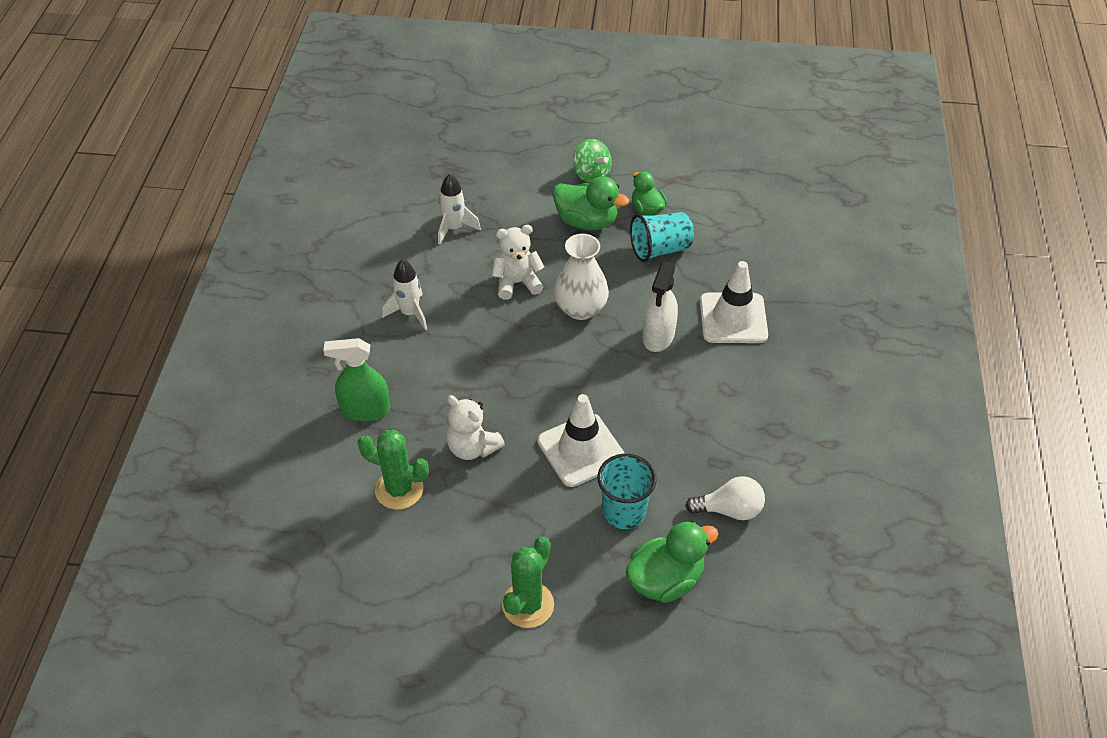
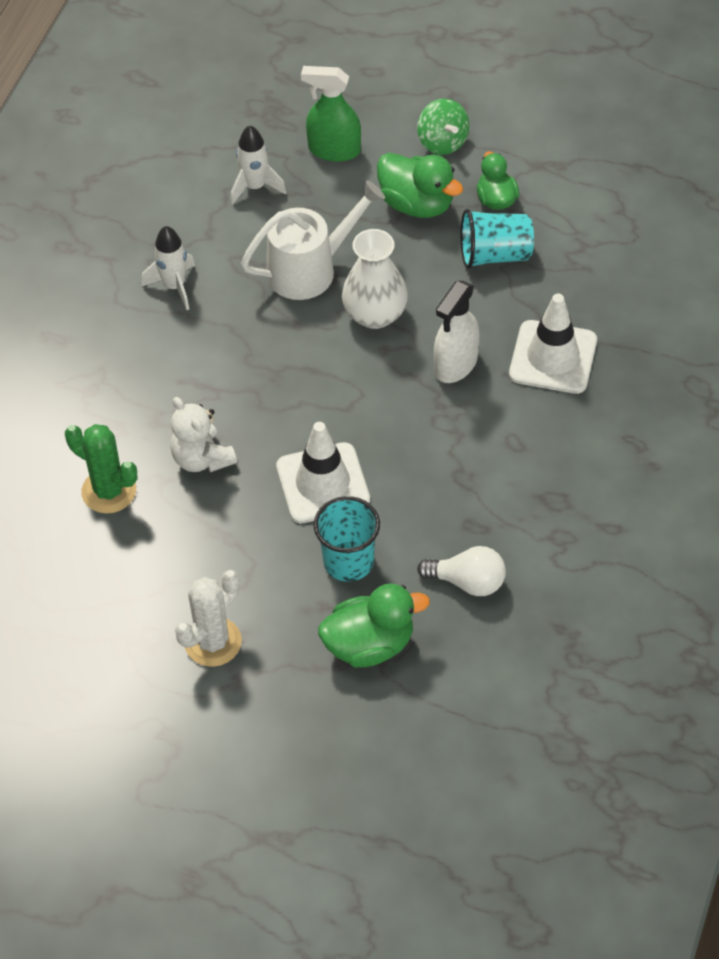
camera: 15 degrees right, 5 degrees up
green spray bottle [323,338,390,421] -> green spray bottle moved to [301,66,361,162]
white teddy bear [492,225,544,300] -> white watering can [241,180,385,300]
green cactus [502,537,554,628] -> white cactus [175,570,242,667]

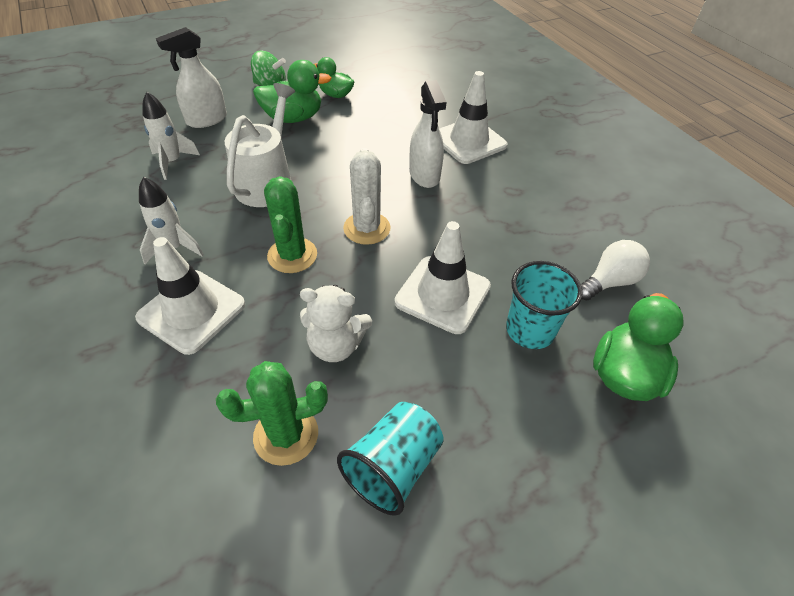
camera: 50 degrees left, 5 degrees down
white cactus [175,570,242,667] -> white cactus moved to [343,148,391,245]
green spray bottle [301,66,361,162] -> white spray bottle [156,27,227,128]
white vase [342,229,408,329] -> none
turquoise cup [461,209,534,269] -> turquoise cup moved to [337,402,444,516]
none -> white traffic cone [135,237,245,355]
none -> green cactus [264,176,317,273]

